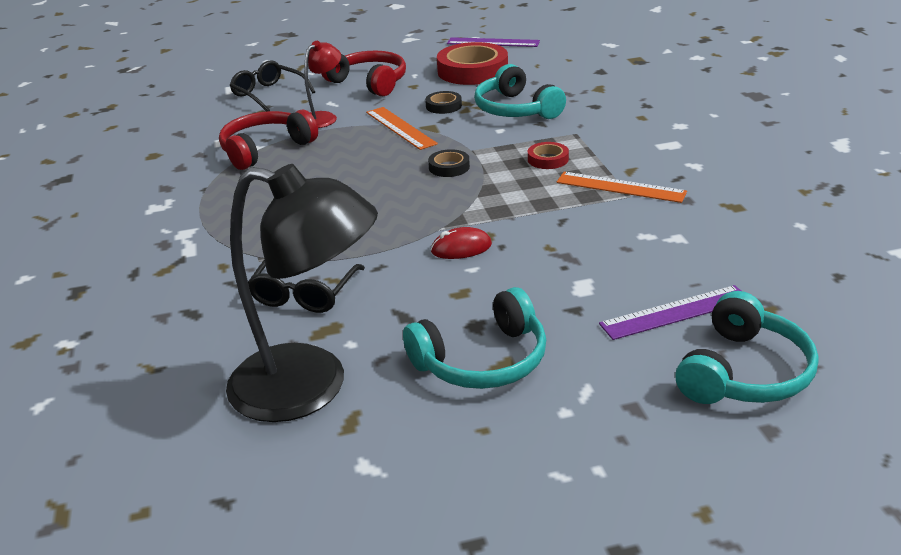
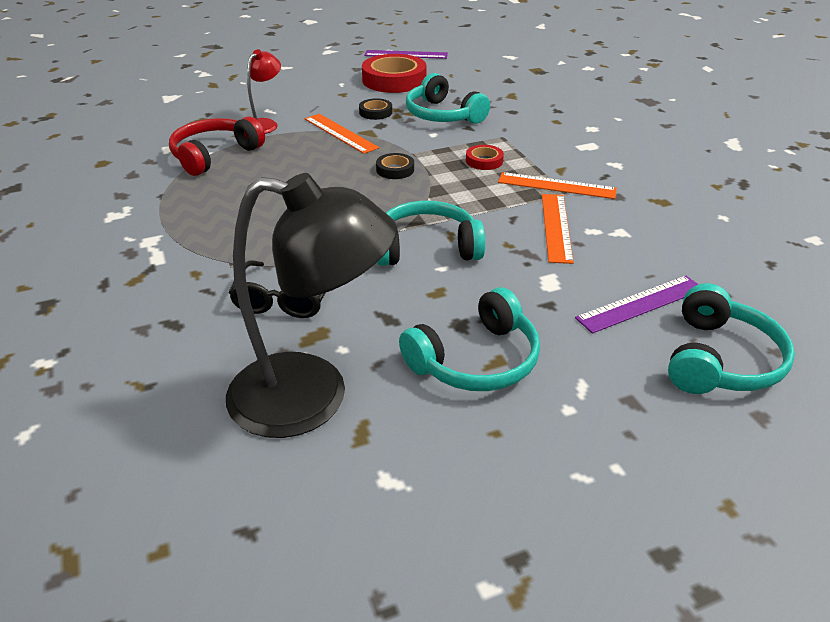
camera: 10 degrees left, 5 degrees up
black glasses [230,60,315,112] -> none
red headphones [321,51,406,96] -> none
red mouse [430,227,492,259] -> turquoise headphones [377,201,486,266]
none -> orange ruler [542,194,574,264]

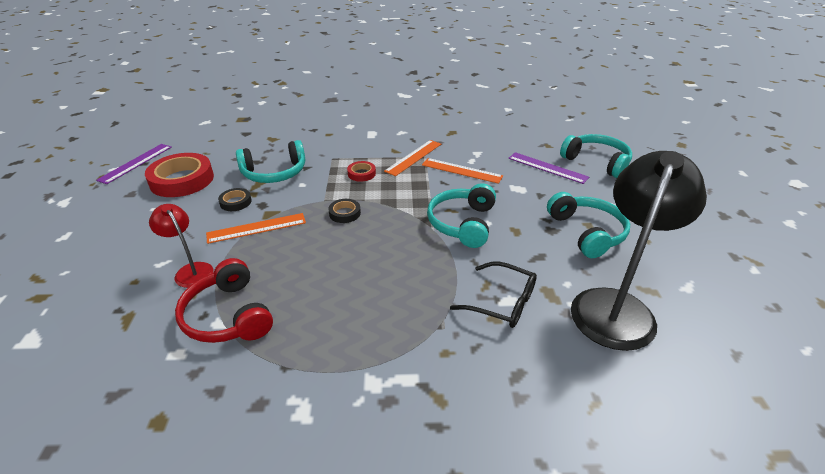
camera: 70 degrees left, 0 degrees up
purple ruler [575,276,699,334] -> purple ruler turned 45 degrees counterclockwise [508,152,589,184]

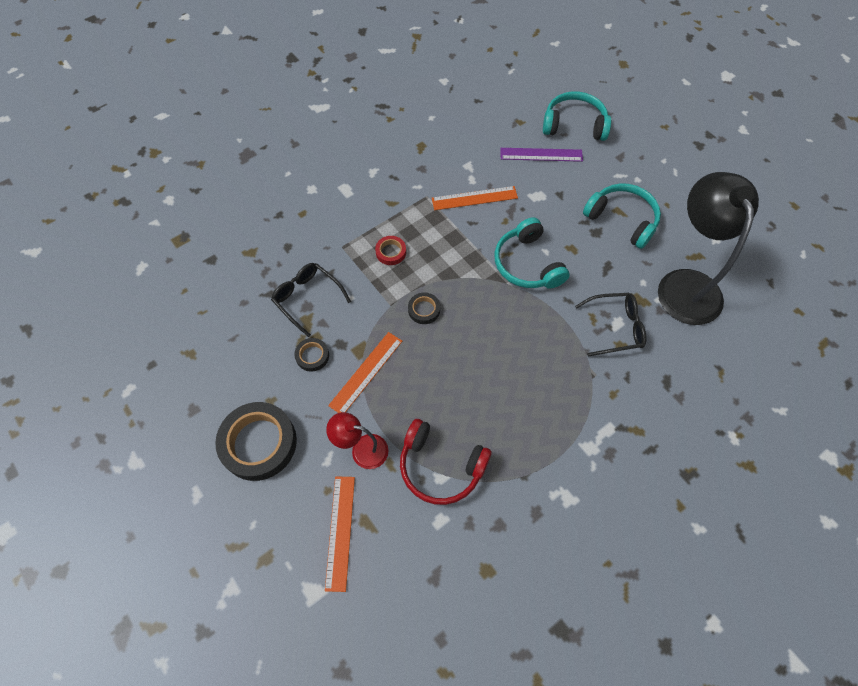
camera: 35 degrees left, 25 degrees up
purple ruler [96,144,172,184] -> none
red tape [145,153,214,197] -> none
turquoise headphones [236,140,305,183] -> black glasses [271,263,351,337]
orange ruler [384,140,441,176] -> orange ruler moved to [325,476,355,592]
none -> black tape [215,402,297,481]

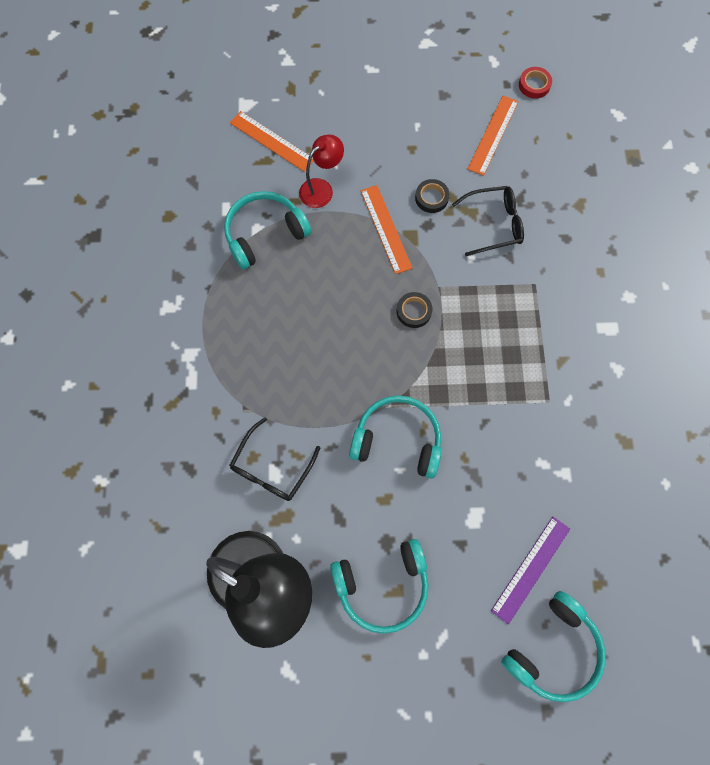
camera: 125 degrees right, 10 degrees up
black tape [215,402,297,481] -> none
red tape [375,236,406,265] -> red tape moved to [519,67,552,99]
red headphones [400,419,492,505] -> turquoise headphones [224,191,311,270]
orange ruler [432,186,518,210] -> orange ruler moved to [468,96,519,176]

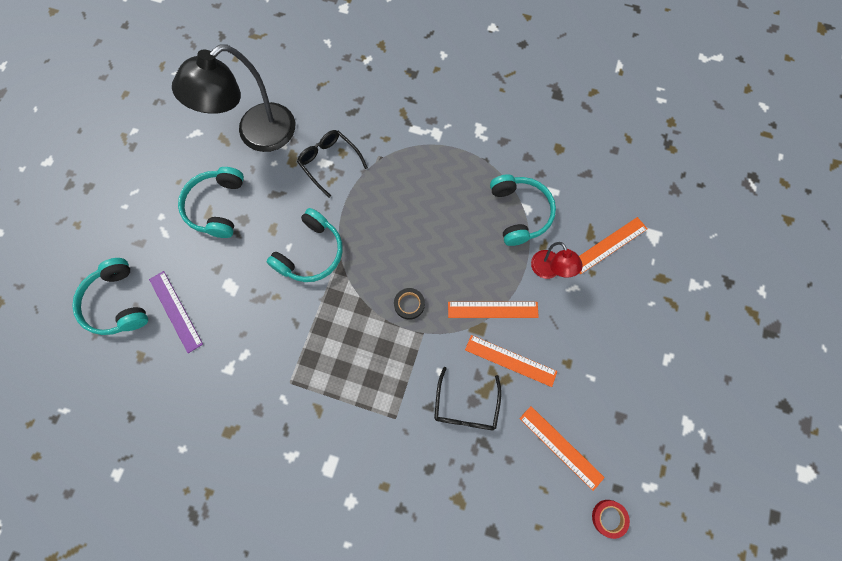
camera: 110 degrees right, 0 degrees up
black tape [415,179,450,213] -> orange ruler [465,335,558,387]

